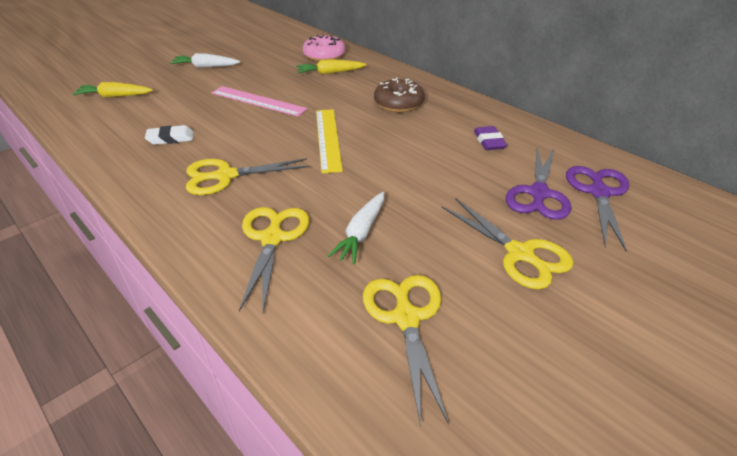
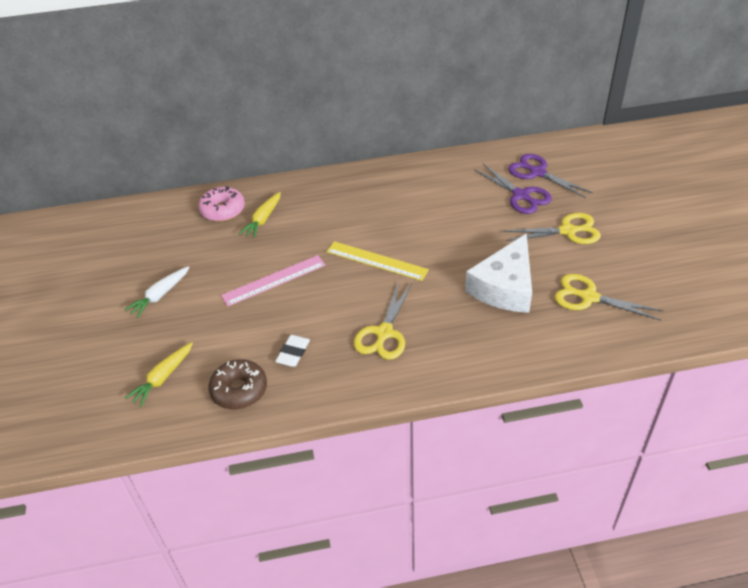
camera: 55 degrees left, 5 degrees up
yellow scissors [239,207,309,312] -> none
white carrot [327,192,384,264] -> white cheese [465,233,532,313]
brown donut [374,78,425,112] -> brown donut moved to [209,359,267,410]
purple eraser [474,126,507,150] -> none

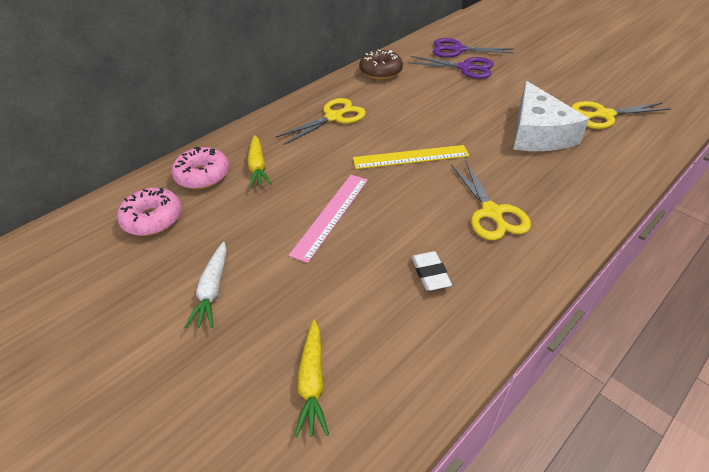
camera: 35 degrees left, 0 degrees up
brown donut [209,359,267,410] -> brown donut moved to [359,50,403,80]
yellow scissors [503,213,601,244] -> yellow scissors moved to [276,98,366,145]
none -> pink donut [117,188,182,236]

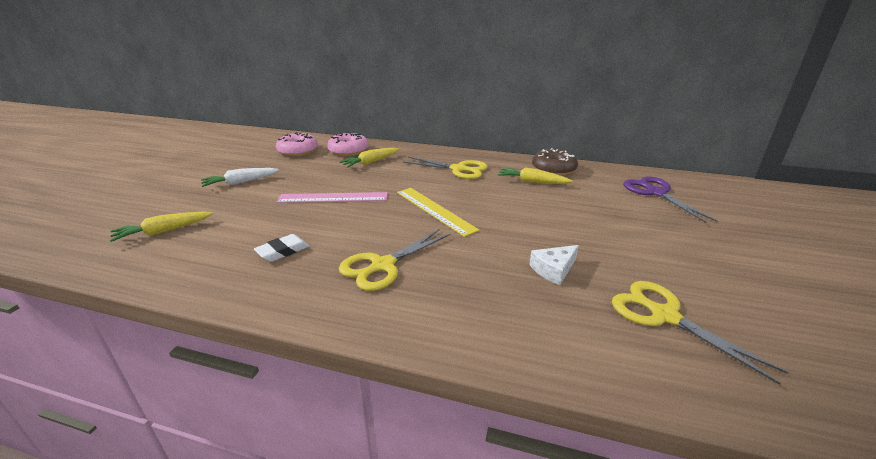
camera: 60 degrees right, 15 degrees down
purple scissors [408,56,494,79] -> none
white cheese [513,81,589,151] -> white cheese [529,245,579,285], size x0.48
none -> yellow carrot [498,167,573,184]

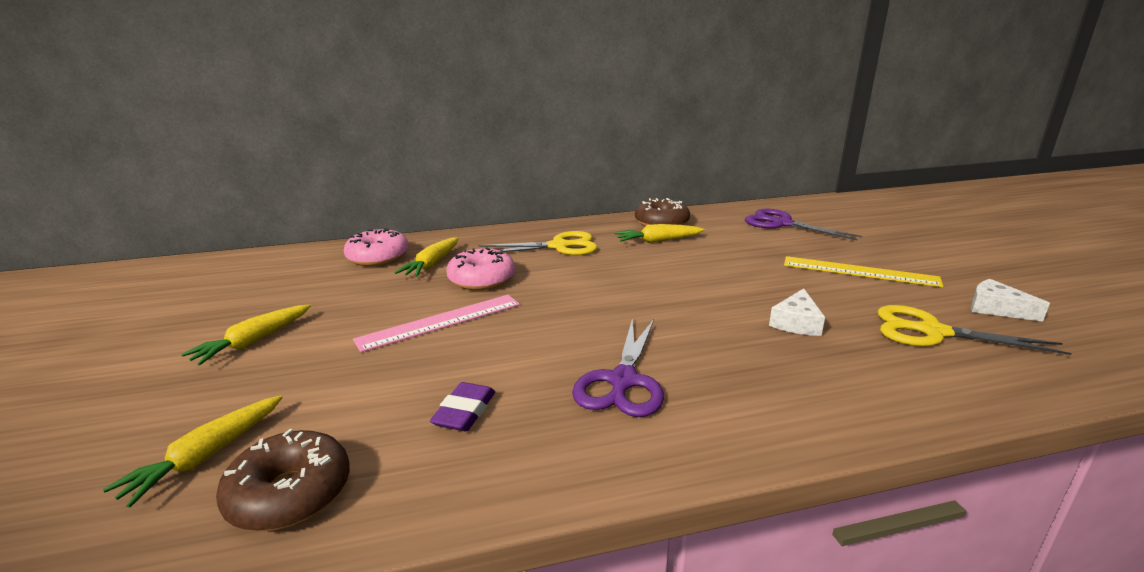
camera: 30 degrees left, 5 degrees down
white carrot [201,168,279,187] -> yellow carrot [181,304,311,366]
white eraser [254,234,309,262] -> purple eraser [430,382,495,431]
pink donut [276,132,318,157] -> pink donut moved to [446,247,515,290]
yellow scissors [339,229,451,291] -> purple scissors [572,318,664,417]
yellow ruler [397,188,479,237] -> yellow ruler moved to [784,256,943,287]
none -> brown donut [216,429,350,532]
none -> white cheese [971,279,1050,322]

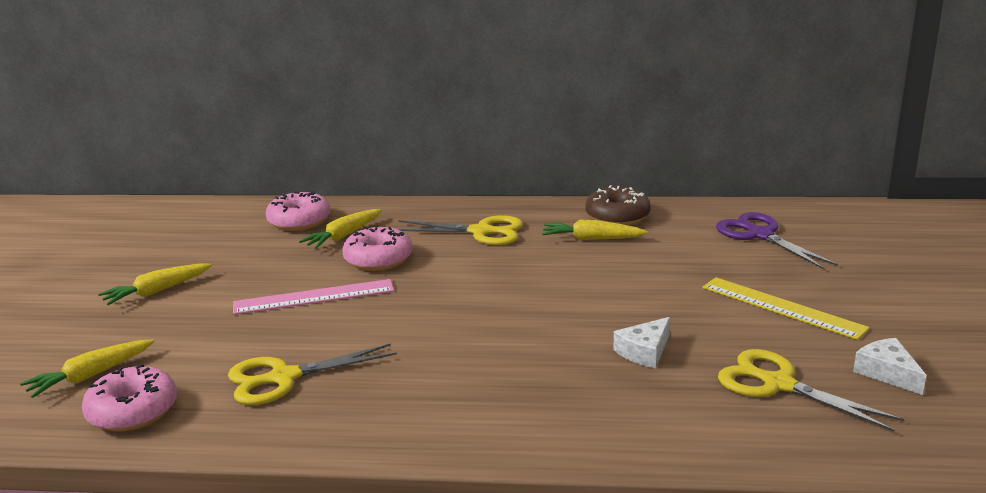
camera: 20 degrees right, 0 degrees up
brown donut [216,429,350,532] -> pink donut [82,364,177,432]
purple eraser [430,382,495,431] -> yellow scissors [228,344,397,405]
purple scissors [572,318,664,417] -> none

